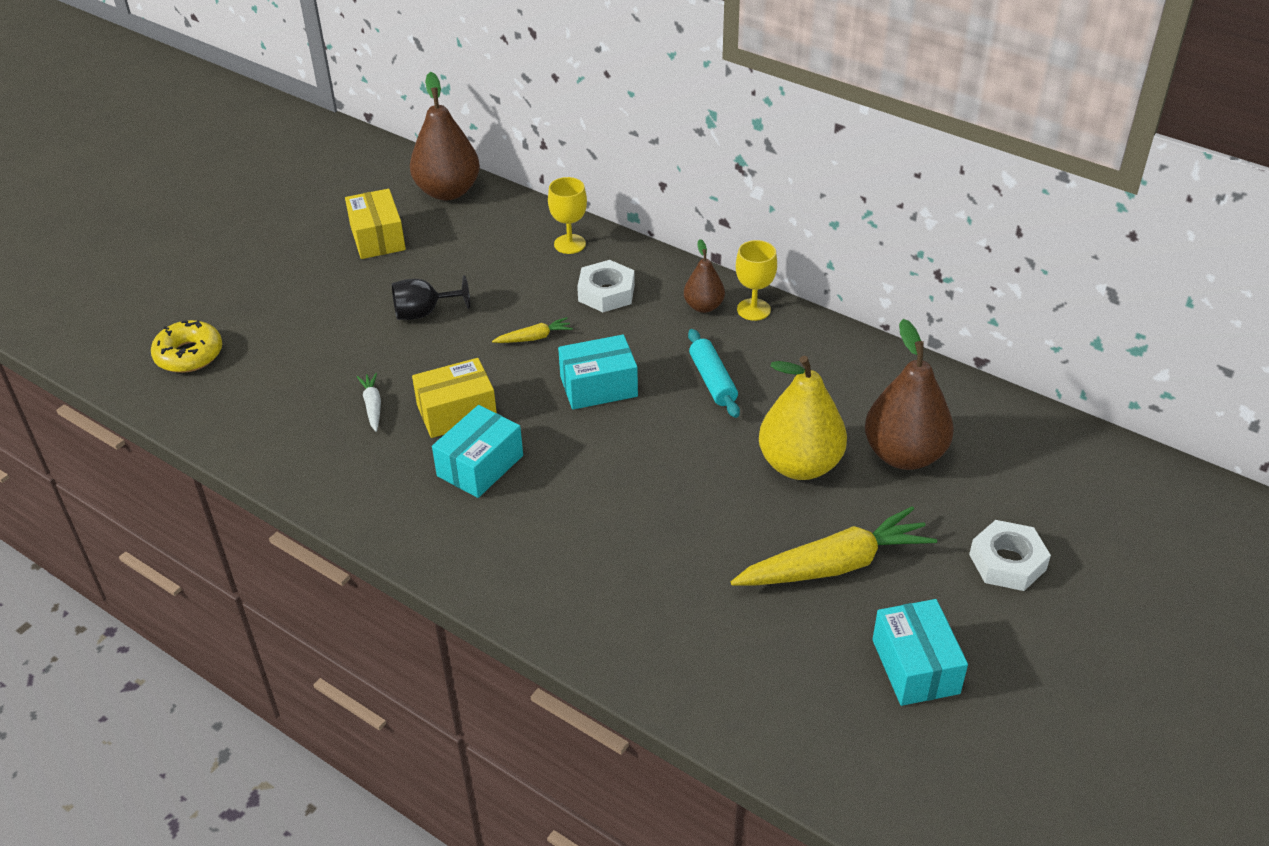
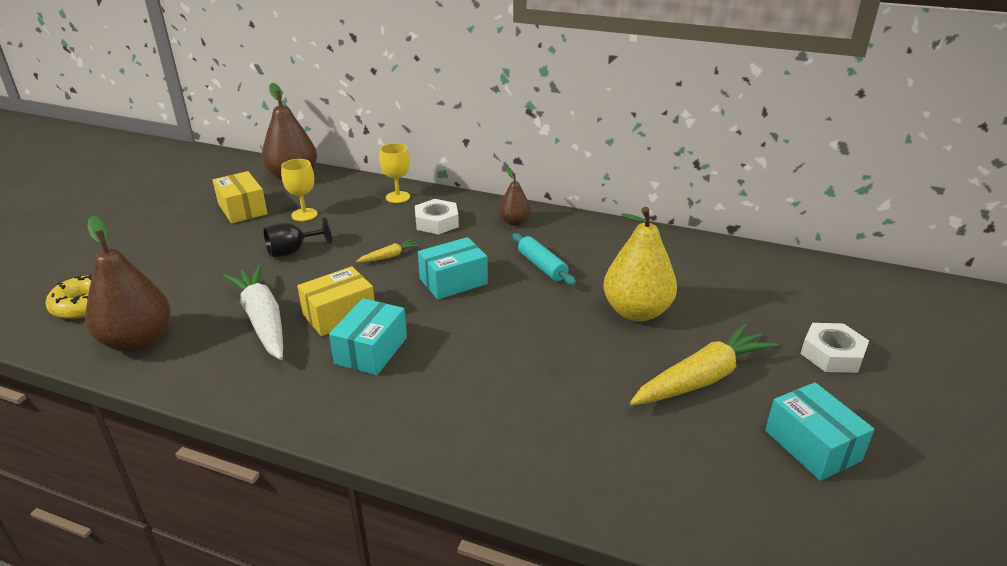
camera: 15 degrees left, 10 degrees down
white carrot [357,373,381,432] -> white carrot [223,265,283,360], size x2.21
yellow goblet [736,240,777,321] -> yellow goblet moved to [281,159,318,221]
brown pear [865,319,954,470] -> brown pear moved to [85,215,170,352]

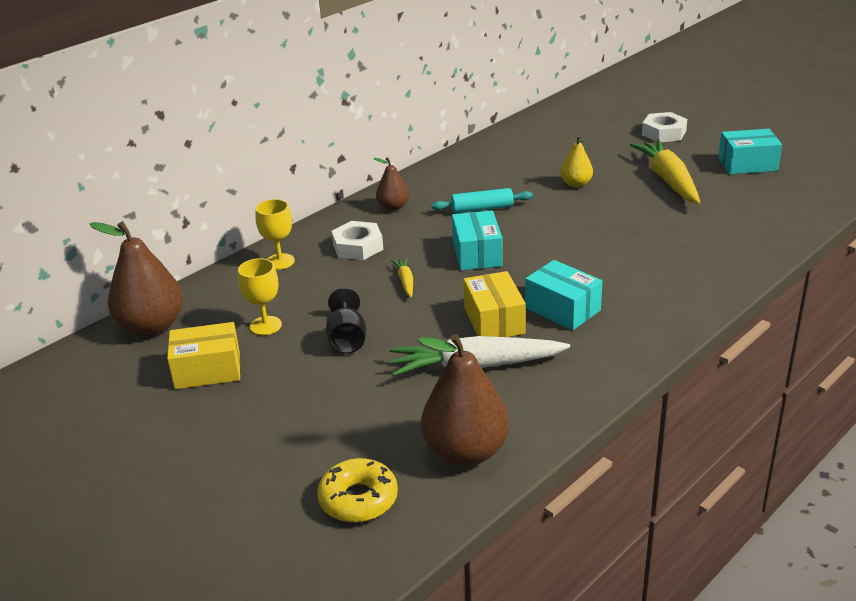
camera: 65 degrees left, 0 degrees up
yellow pear [603,207,677,321] -> yellow pear [560,135,593,188], size x0.54

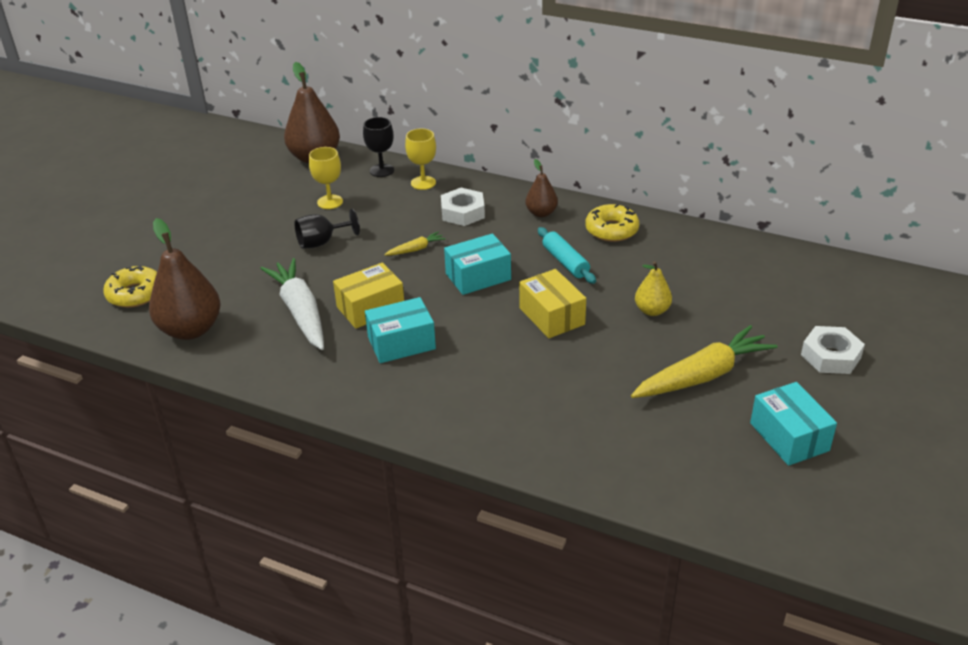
camera: 70 degrees right, 5 degrees up
yellow box [167,322,240,389] -> yellow box moved to [519,269,586,338]
turquoise box [525,260,602,330] -> turquoise box turned 45 degrees clockwise [365,297,436,363]
none -> black goblet [363,117,394,177]
none -> yellow donut [585,204,639,242]

